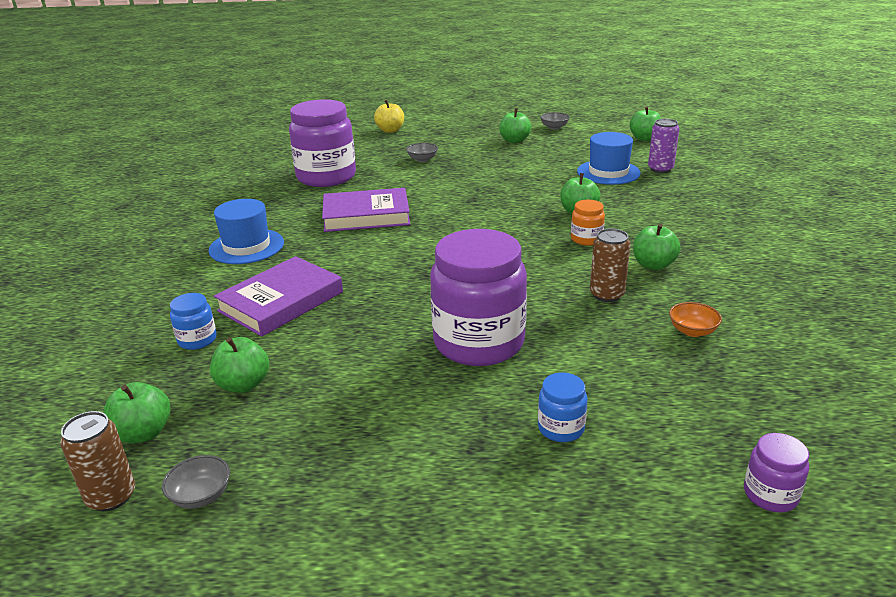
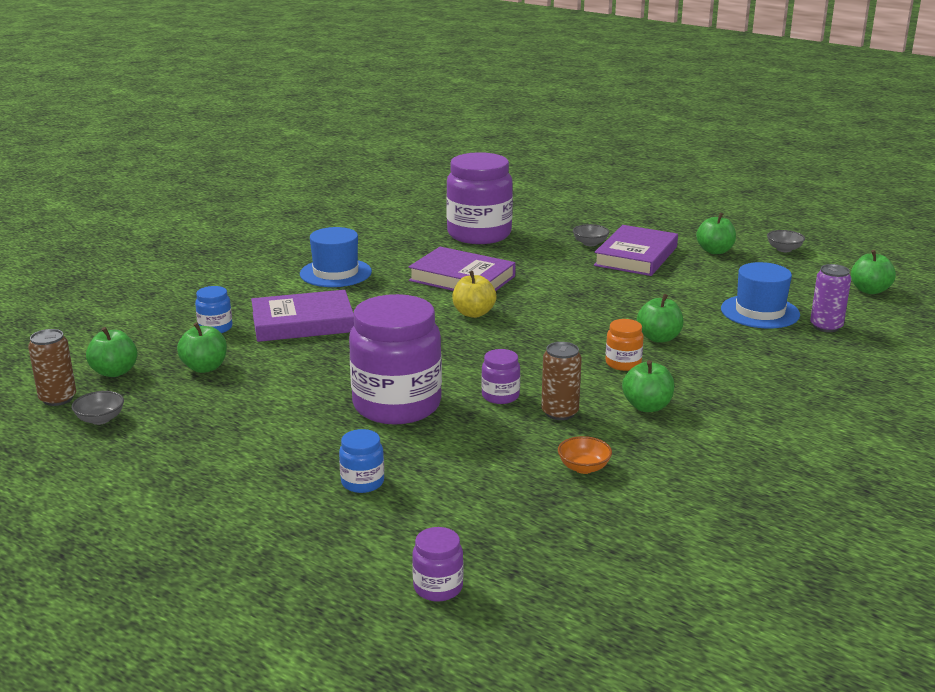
camera: 35 degrees right, 5 degrees down
yellow apple [374,100,404,133] -> yellow apple moved to [452,271,497,318]
none -> purple jar [481,349,520,404]
none -> purple book [594,225,678,276]

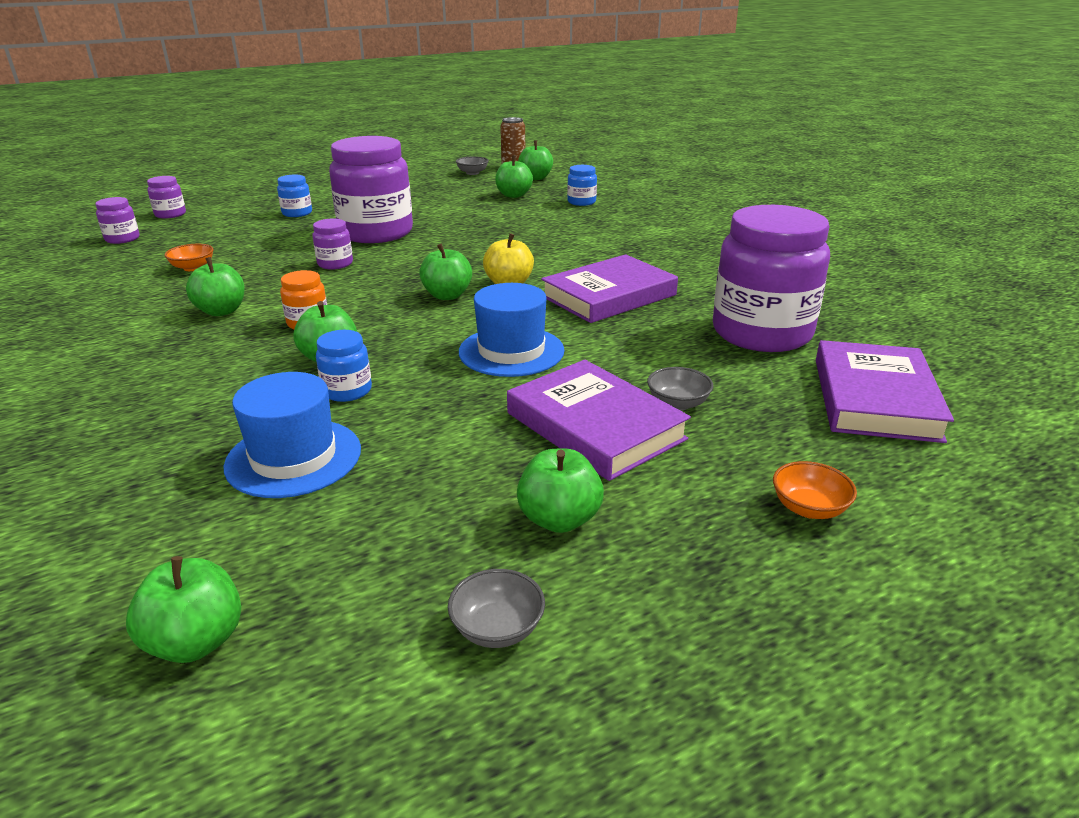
camera: 115 degrees right, 5 degrees up
purple book [251,290,354,342] -> purple book moved to [816,340,954,443]
blue hat [300,227,372,287] -> blue hat moved to [459,283,565,377]
brown can [541,342,582,420] -> none
purple can [810,264,851,332] -> none
none -> purple jar [95,197,139,244]
none -> blue jar [316,330,372,402]
none -> green apple [419,243,472,300]
none -> orange bowl [773,461,857,519]

